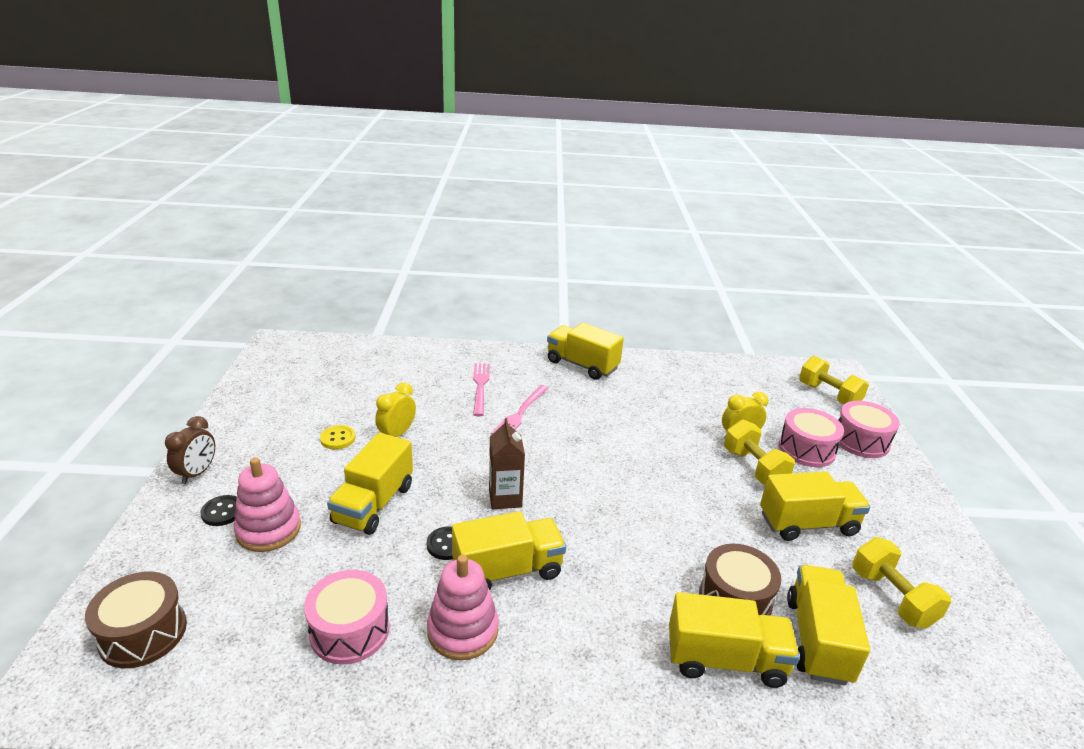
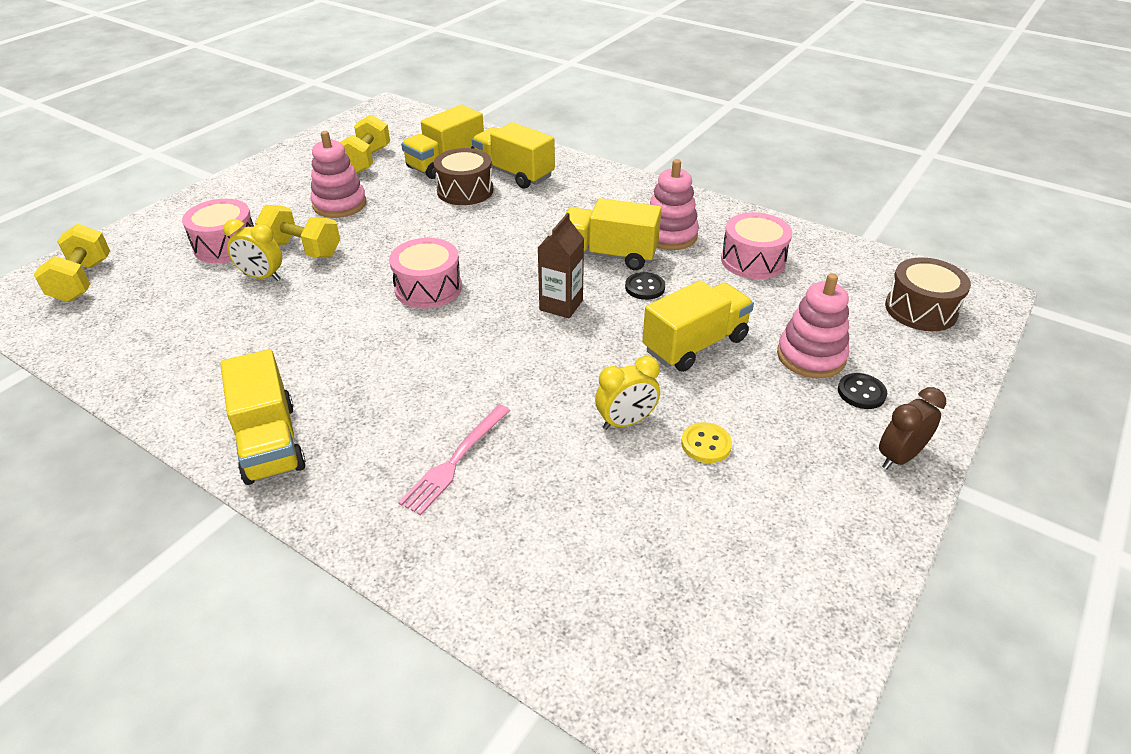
camera: 145 degrees left, 10 degrees up
pink fork [491,385,549,435] -> none
yellow dumbbell [724,420,795,485] -> yellow dumbbell turned 75 degrees counterclockwise [255,205,340,258]
yellow truck [760,471,871,541] -> pink stacking toy [310,131,367,218]
pink drum [838,401,900,458] -> pink drum moved to [389,238,462,309]

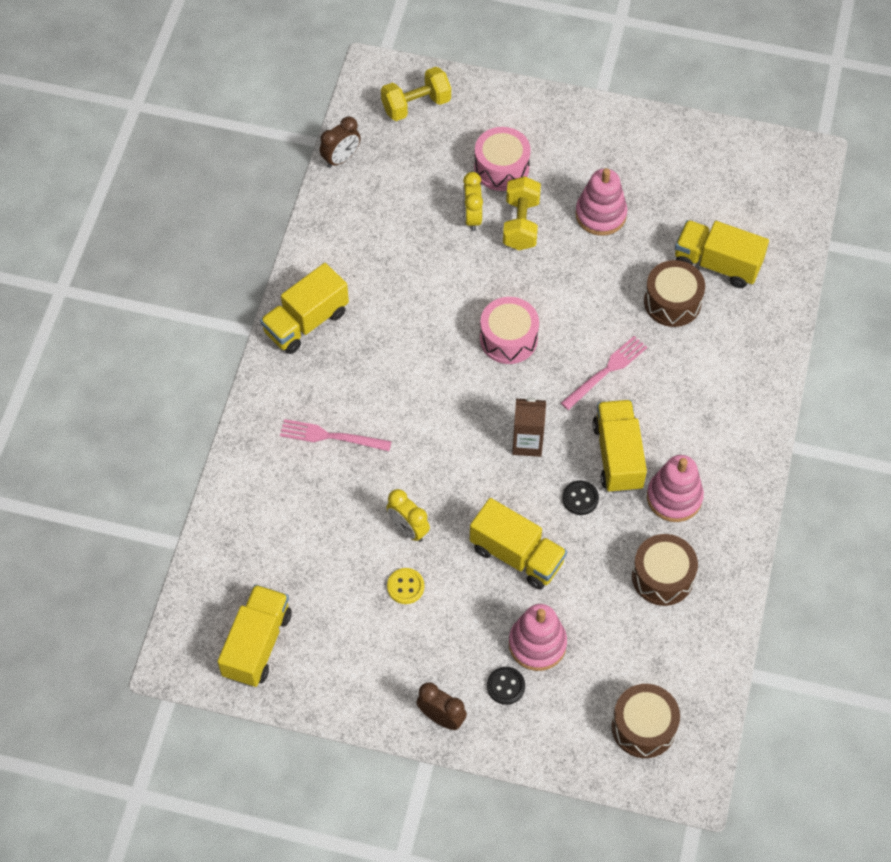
camera: 70 degrees right, 20 degrees up
yellow dumbbell [340,114,390,174] -> none
yellow truck [472,122,555,189] -> yellow truck moved to [217,585,292,687]
pink drum [721,212,792,279] -> brown drum [632,534,698,606]
none -> brown clock [320,116,361,168]
none -> pink fork [561,336,647,410]

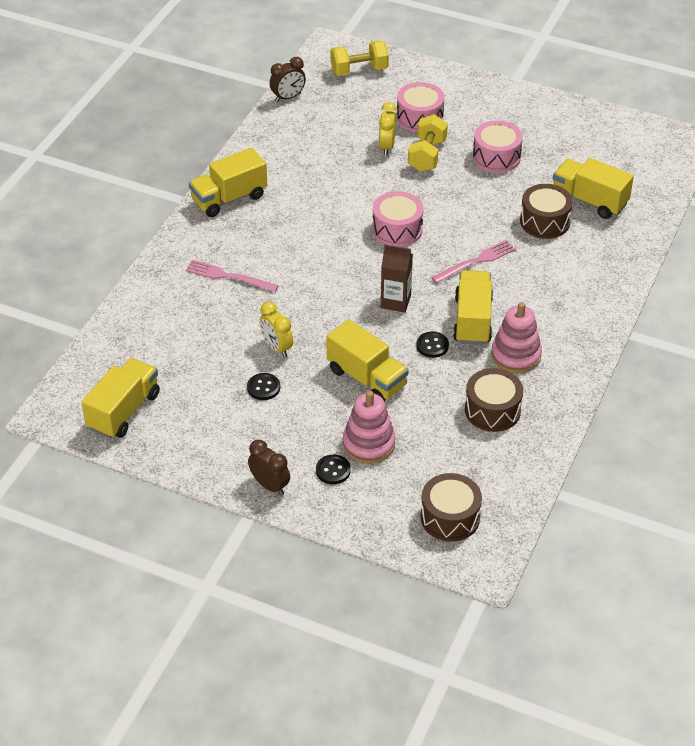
camera: 10 degrees right, 15 degrees down
yellow button [387,568,424,604] -> black button [247,373,280,400]
pink stacking toy [575,168,627,236] -> pink drum [473,120,523,173]

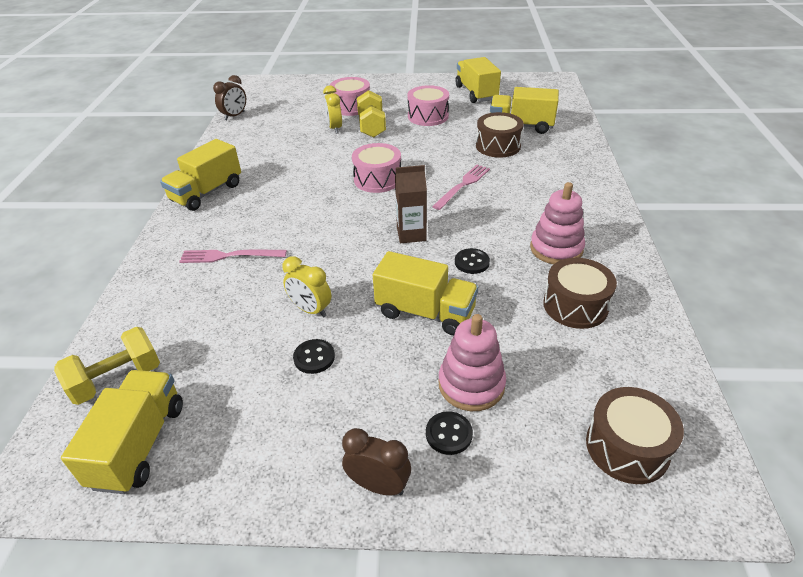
camera: 20 degrees left, 5 degrees down
yellow dumbbell [330,40,389,76] -> yellow dumbbell moved to [54,327,160,405]
yellow truck [453,270,493,345] -> yellow truck moved to [455,57,501,103]

